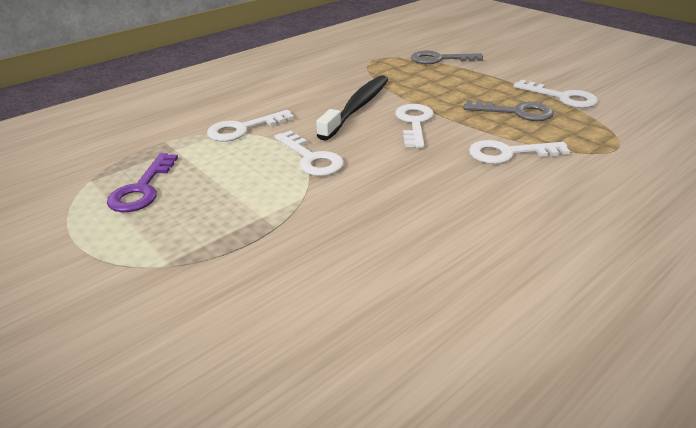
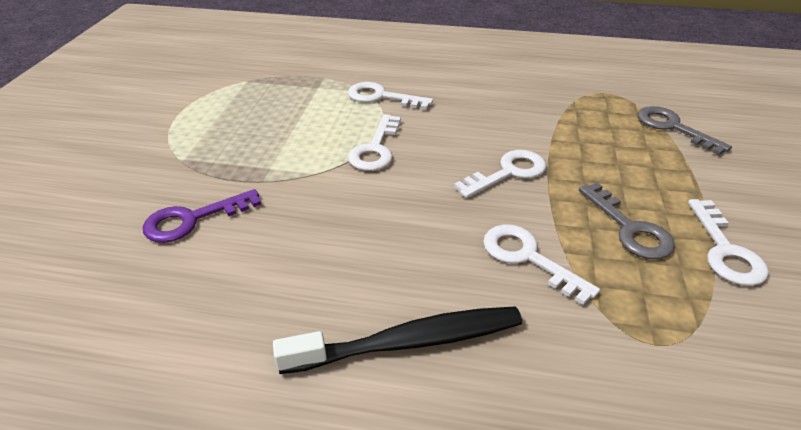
camera: 50 degrees right, 5 degrees up
purple key [107,153,178,212] -> purple key moved to [143,189,261,243]
black toothbrush [316,75,388,141] -> black toothbrush moved to [273,307,522,374]

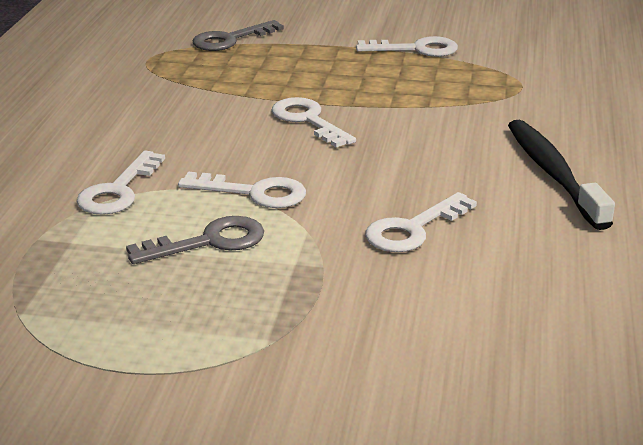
camera: 90 degrees left, 10 degrees down
purple key [143,189,261,243] -> none
white key [483,224,600,305] -> white key moved to [365,192,477,252]
grey key [579,182,675,259] -> grey key moved to [126,216,264,264]

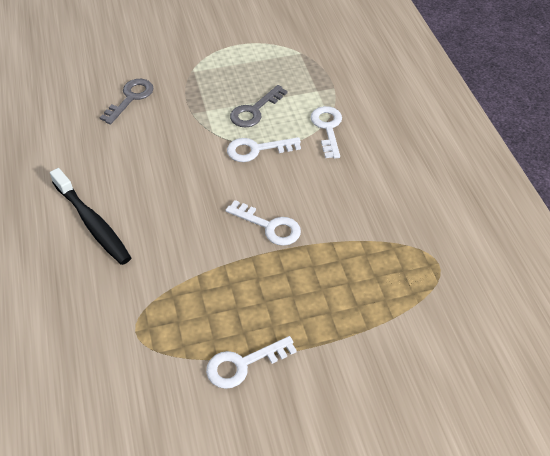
camera: 155 degrees right, 20 degrees up
grey key [193,20,284,51] -> grey key moved to [99,79,154,124]
white key [365,192,477,252] -> none

